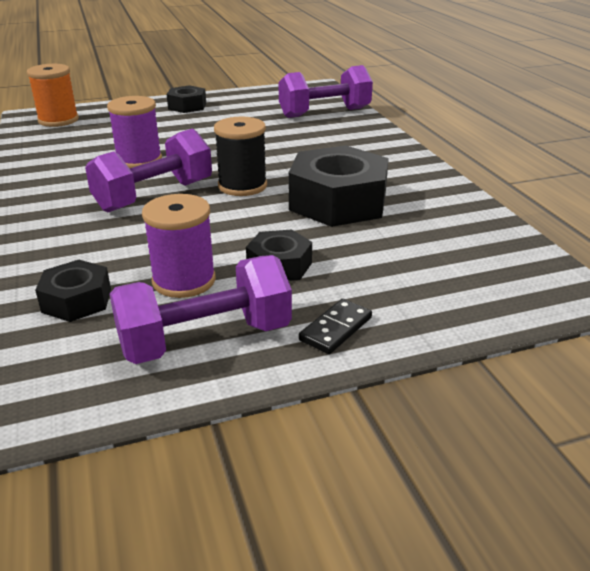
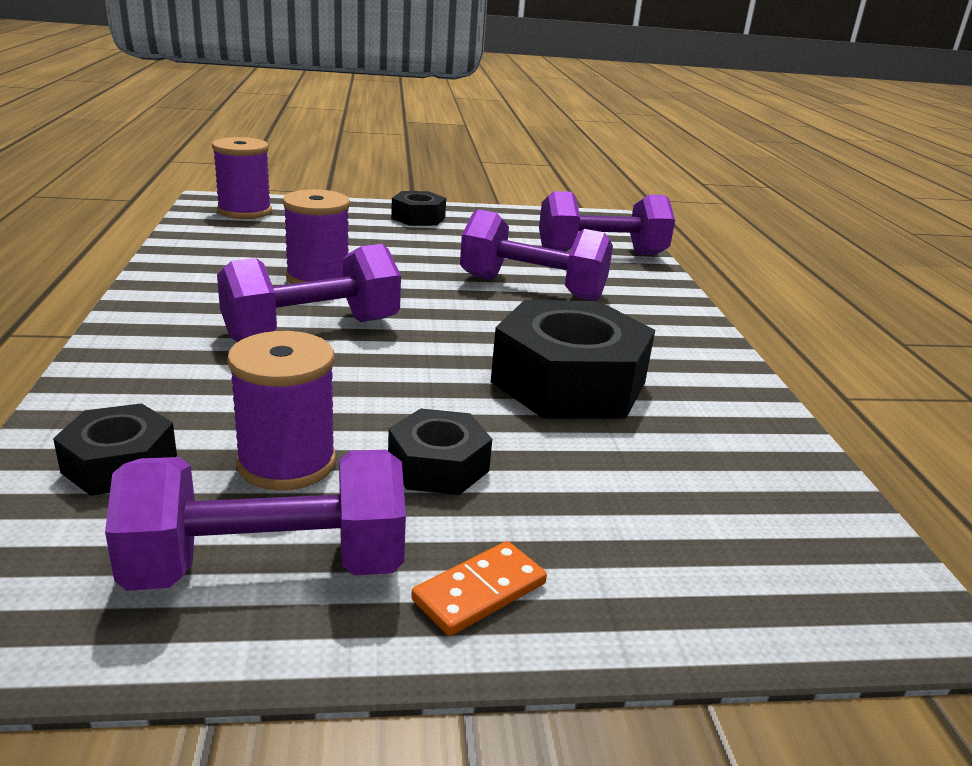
camera: 10 degrees right, 5 degrees down
orange spool [27,64,79,127] -> purple spool [212,137,272,219]
black spool [214,117,267,196] -> none
black domino [299,299,372,354] -> orange domino [411,541,547,636]
none -> purple dumbbell [460,209,613,301]

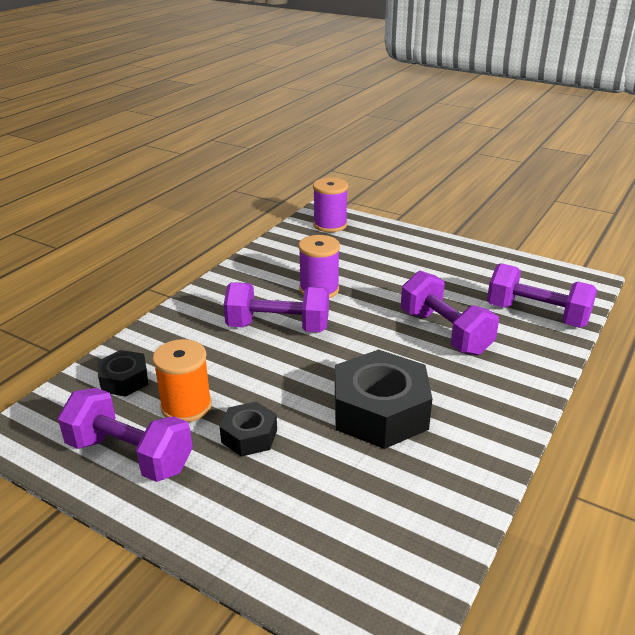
camera: 40 degrees right, 5 degrees up
purple spool [227,331,336,491] -> orange spool [152,339,212,422]
black nut [391,191,446,226] -> none
orange domino [411,541,547,636] -> none

